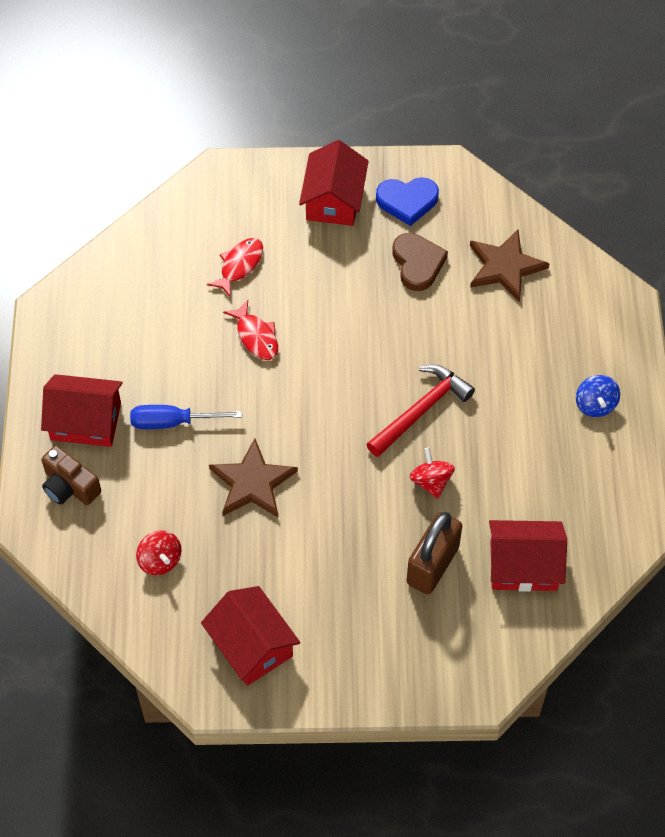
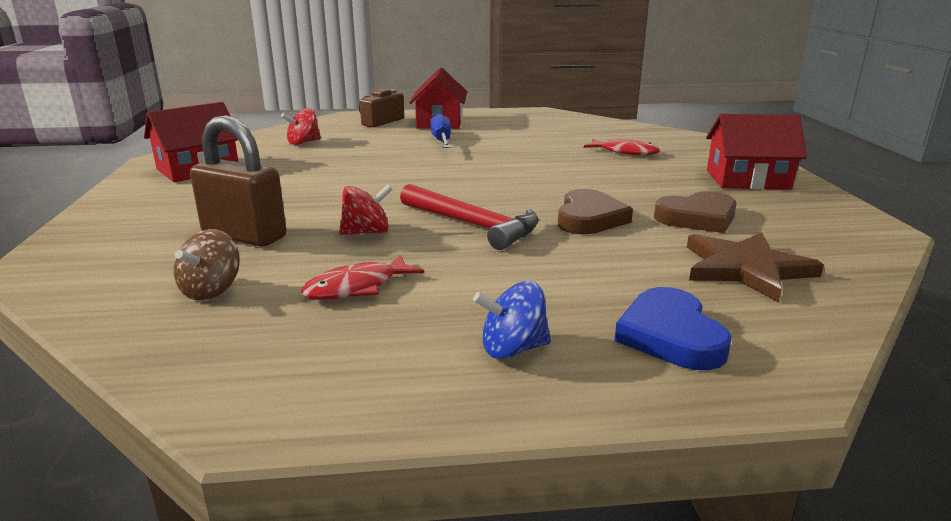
camera: 85 degrees right, 35 degrees down
brown star [209,439,298,517] -> none
red fish [223,300,278,360] -> red fish moved to [301,254,424,300]
blue heart [376,177,439,226] -> blue heart moved to [614,287,732,370]
red house [489,520,567,592] -> brown spinning top [173,229,240,301]
none -> brown heart [558,189,633,234]

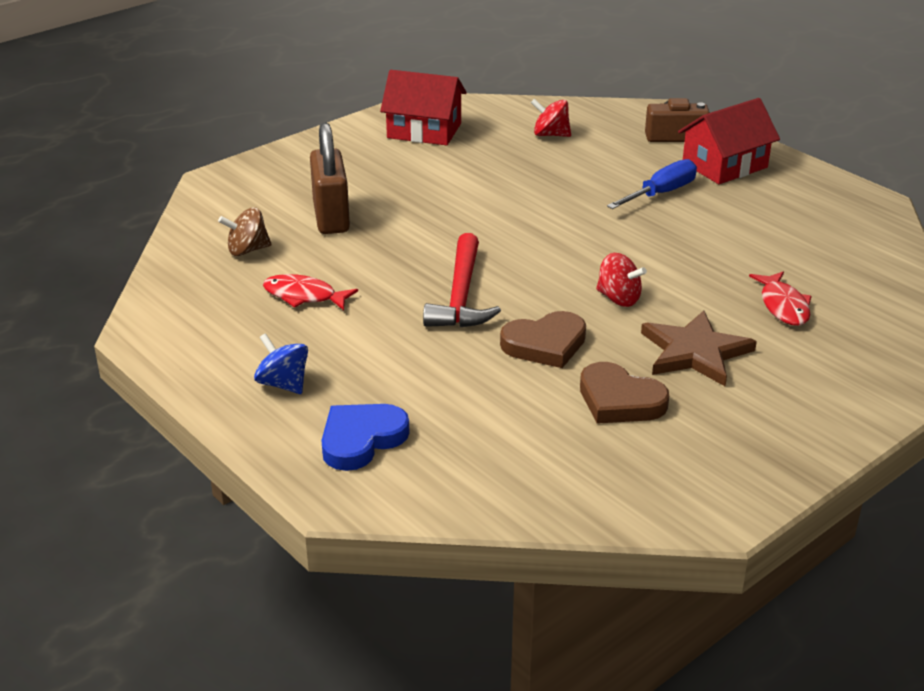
camera: 55 degrees right, 10 degrees up
red spinning top [339,184,393,235] -> red spinning top moved to [596,253,647,307]
brown star [687,233,824,303] -> brown star moved to [641,310,757,386]
red house [706,114,807,190] -> none

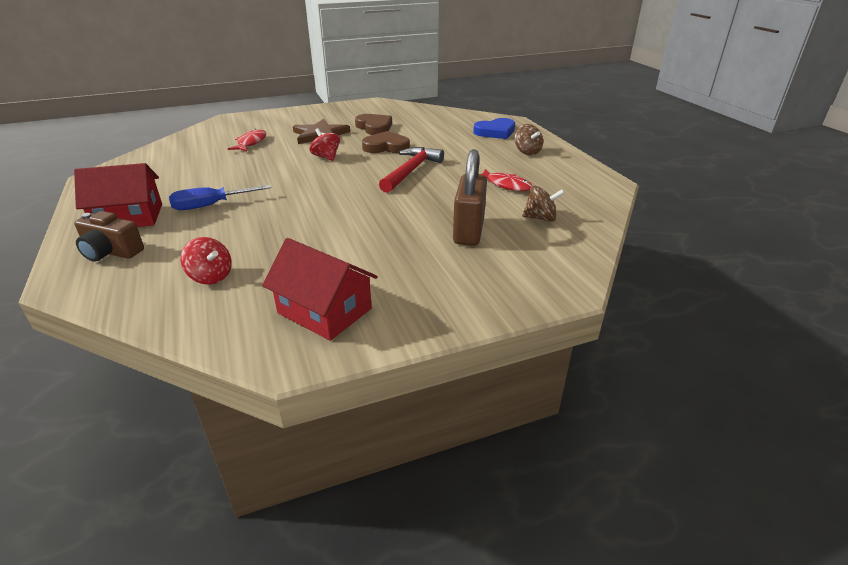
camera: 160 degrees left, 0 degrees up
blue spinning top [254,333,308,394] -> brown spinning top [514,124,543,155]

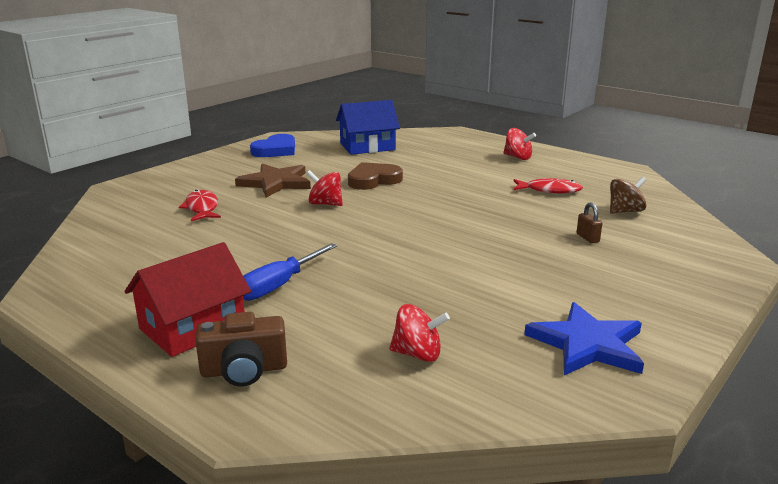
camera: 30 degrees left, 10 degrees down
red house [262,238,378,341] -> blue star [524,302,644,375]
brown heart [355,114,392,135] -> none
red hammer [379,147,444,193] -> none
brown padlock [453,149,487,246] -> brown padlock [577,202,603,243], size x0.41
blue heart [473,118,515,139] -> blue heart moved to [250,134,295,157]
brown spinning top [514,124,543,155] -> red spinning top [503,128,536,160]
none -> blue house [336,100,400,155]

